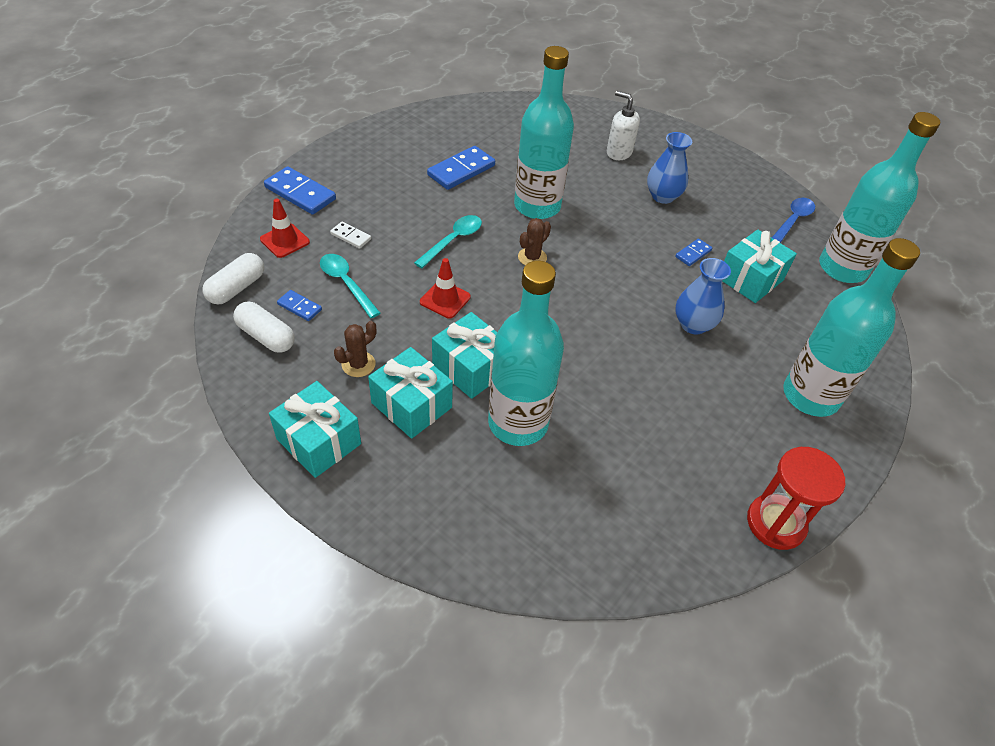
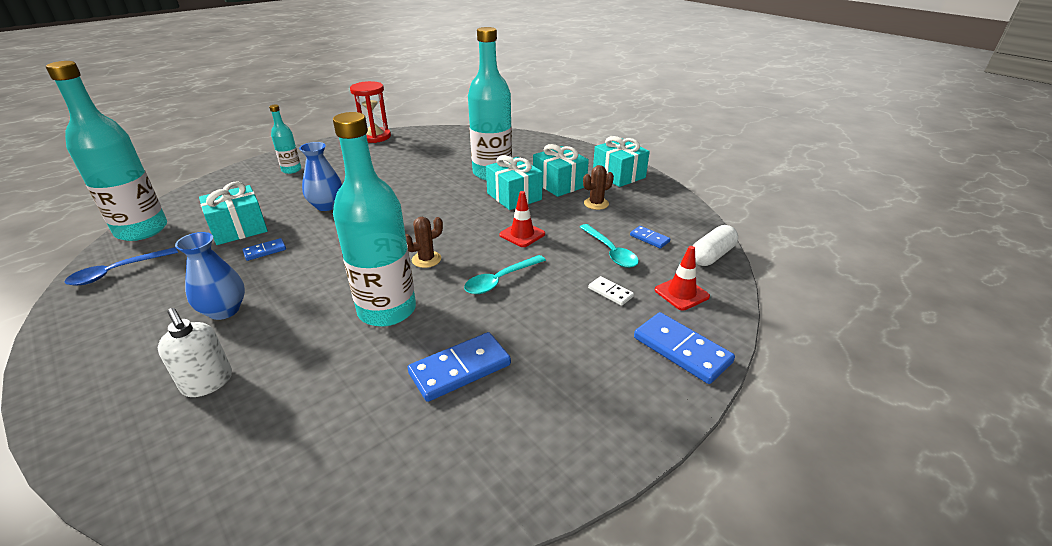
camera: 165 degrees left, 15 degrees down
white capsule [233,302,295,353] -> none
turquoise bottle [783,238,920,417] -> turquoise bottle [269,105,301,174], size x0.49

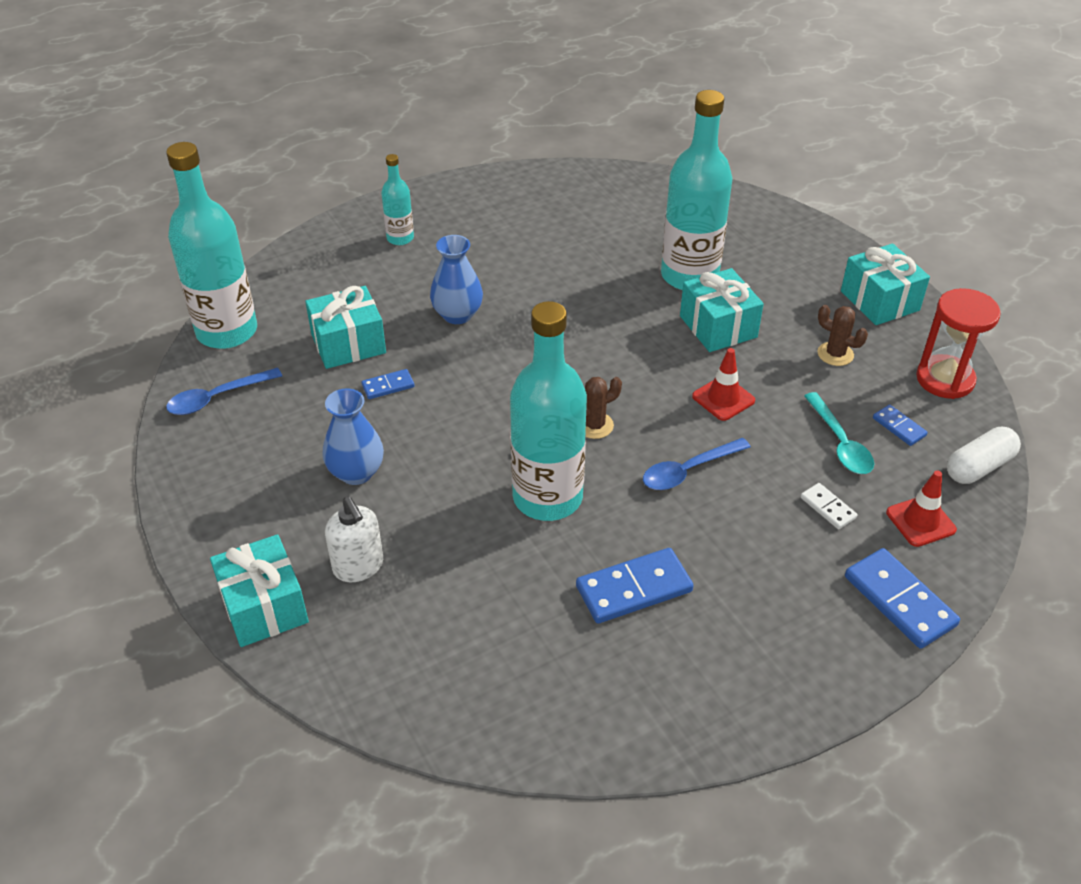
camera: 10 degrees right, 10 degrees up
red hourglass [350,81,391,143] -> red hourglass moved to [916,288,1001,399]
turquoise spoon [464,255,546,294] -> blue spoon [643,438,751,490]
turquoise gift [533,144,589,197] -> turquoise gift moved to [210,534,309,647]
brown cactus [583,165,614,210] -> brown cactus turned 60 degrees clockwise [818,305,868,366]

